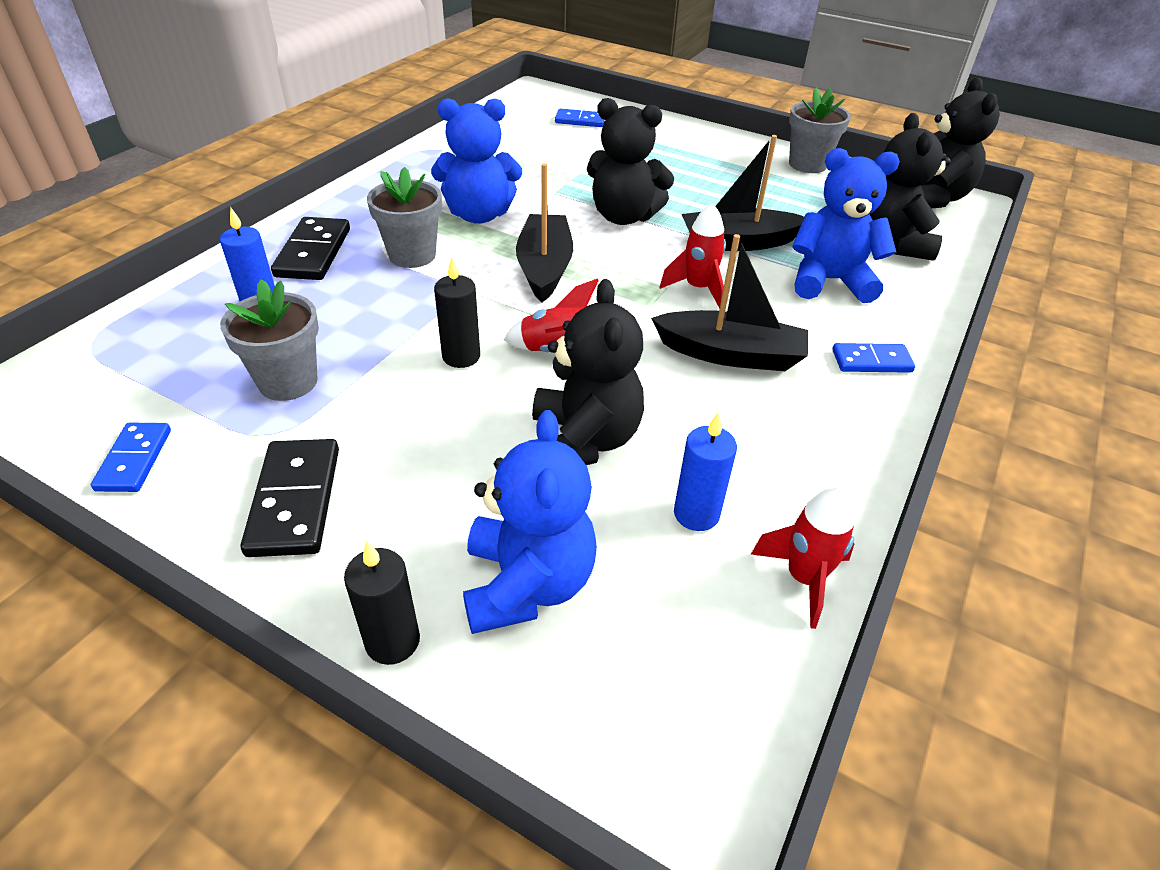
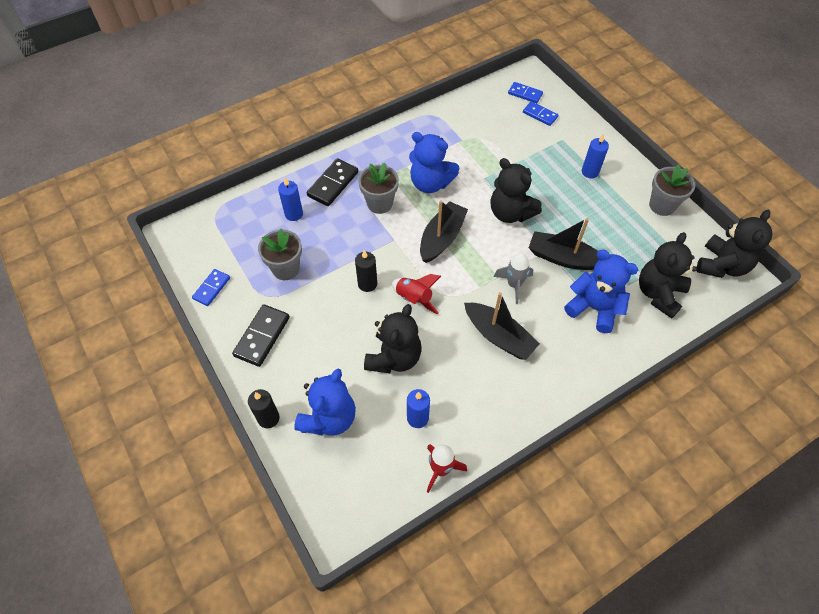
camera: 30 degrees right, 15 degrees up
red rocket [660,203,726,308] -> grey rocket [494,253,533,304]
blue domino [832,343,915,373] -> blue domino moved to [508,82,543,103]
none -> blue candle [582,133,609,178]

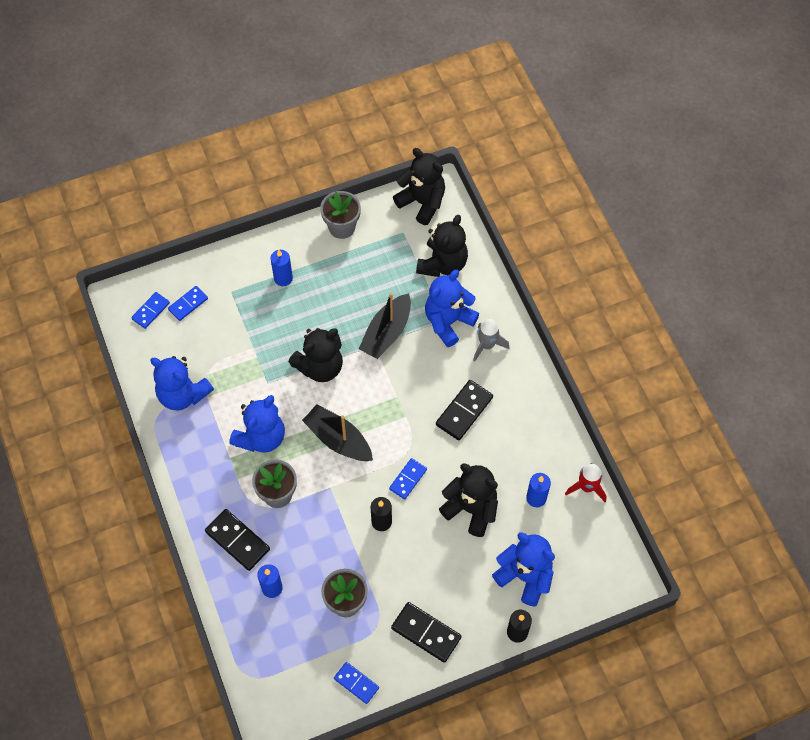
camera: 80 degrees left, 5 degrees up
red rocket [392,274,441,314] -> blue domino [389,458,427,499]
black boat [464,292,540,360] -> black domino [436,380,493,440]
grey rocket [494,253,533,304] -> grey rocket moved to [473,319,509,362]
black teddy bear [639,232,697,319] -> black teddy bear turned 105 degrees counterclockwise [416,215,468,277]
none -> blue teddy bear [150,356,214,411]

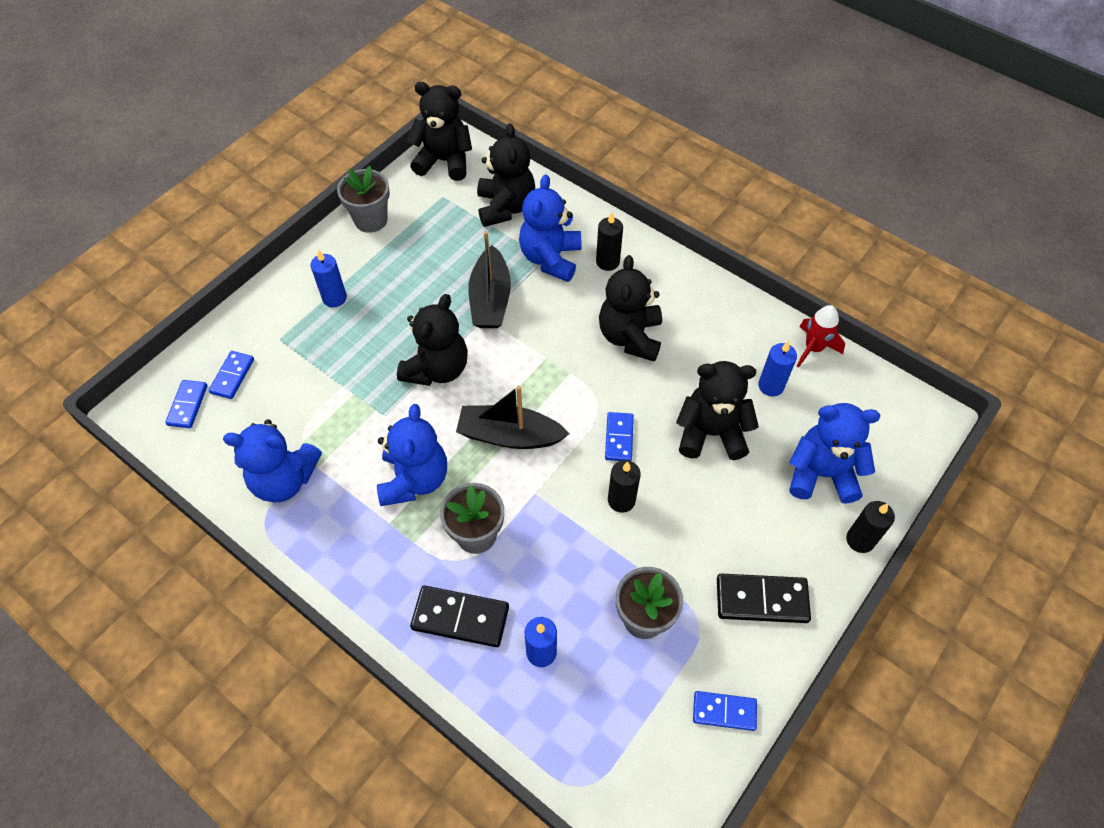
camera: 30 degrees left, 5 degrees down
black domino [436,380,493,440] -> black teddy bear [599,255,662,362]
grey rocket [473,319,509,362] -> black candle [596,212,623,271]

